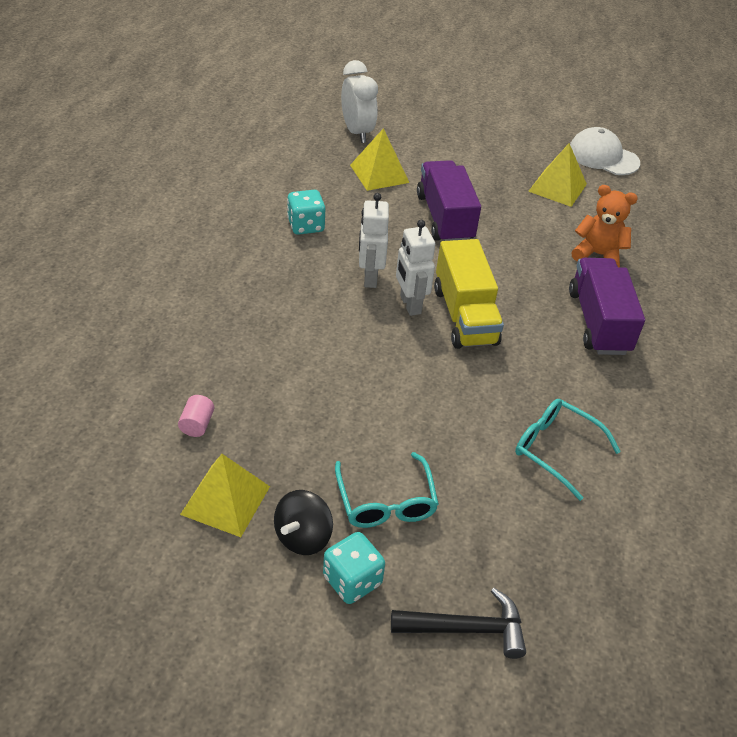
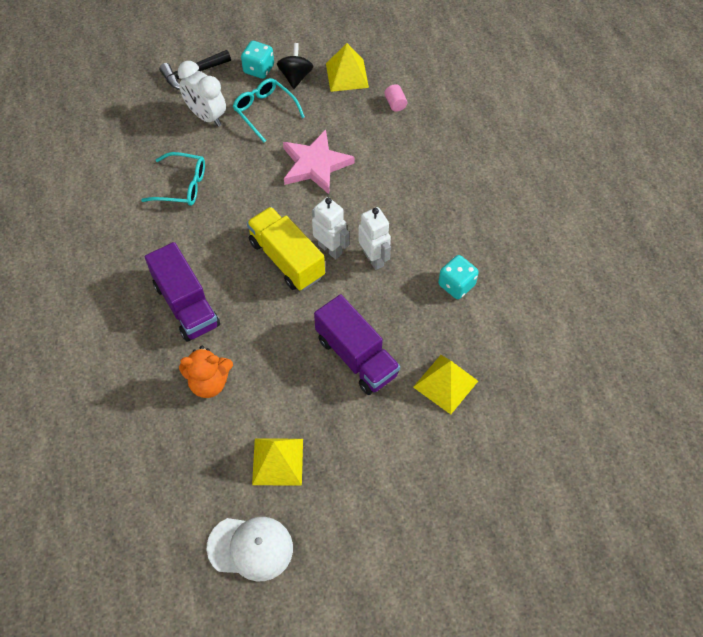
camera: 155 degrees right, 15 degrees up
white clock [341,60,378,143] -> white clock moved to [178,61,226,127]
none -> pink star [283,129,355,194]

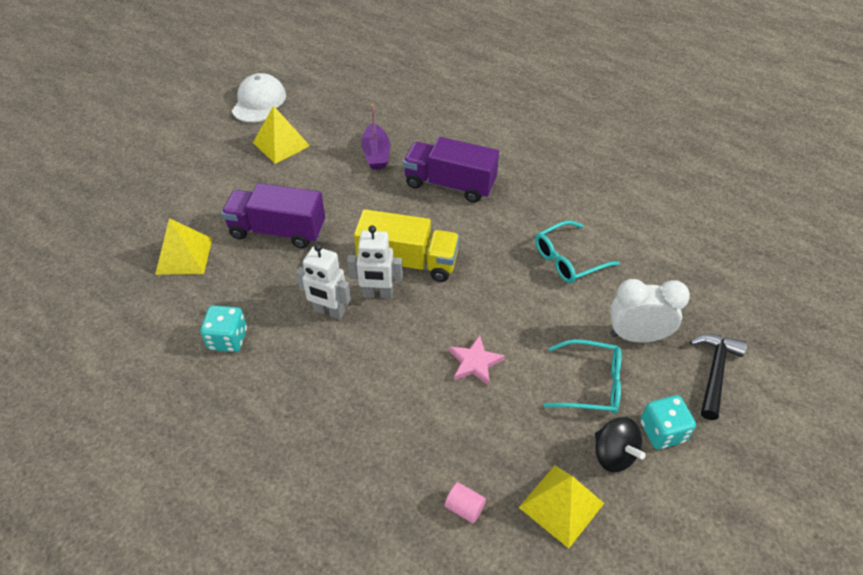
camera: 140 degrees right, 10 degrees down
orange teddy bear [179,346,233,398] -> purple boat [361,104,390,170]
white cap [207,517,293,581] -> white cap turned 135 degrees clockwise [232,73,286,123]
pink star [283,129,355,194] -> pink star [449,335,505,386], size x0.58

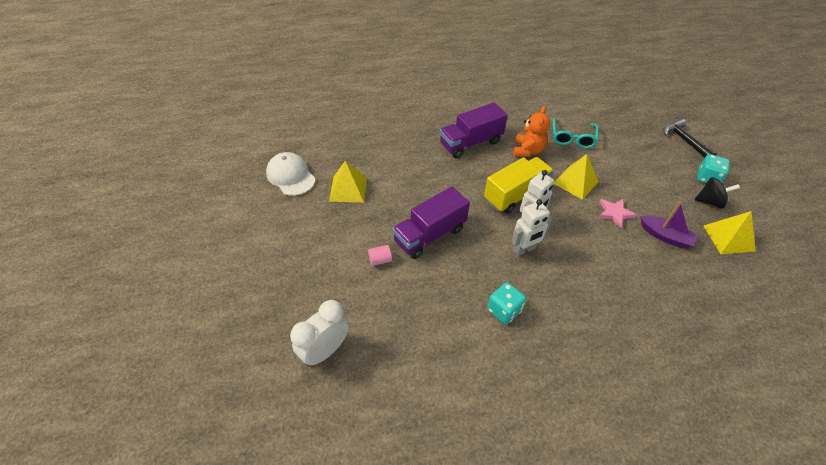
camera: 50 degrees left, 0 degrees up
yellow pyramid [155,218,212,275] -> yellow pyramid moved to [554,154,599,200]
purple boat [361,104,390,170] -> purple boat moved to [641,201,698,249]
pink cylinder [445,482,486,523] -> pink cylinder moved to [368,245,392,266]
turquoise glasses [544,339,622,414] -> none
white clock [610,279,690,343] -> white clock moved to [290,300,349,367]
none -> orange teddy bear [513,106,550,157]

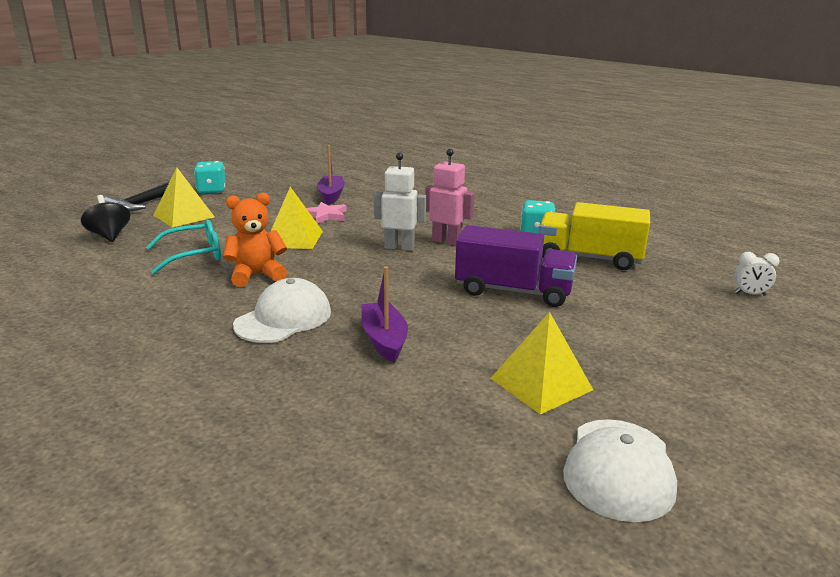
camera: 125 degrees left, 25 degrees down
white clock [290,300,349,367] -> white clock [734,252,780,296], size x0.51
pink cylinder [368,245,392,266] -> none
purple truck [440,102,508,159] -> white cap [233,278,331,343]
yellow truck [484,157,554,214] -> yellow truck moved to [538,202,650,270]
white robot [512,199,552,256] -> pink robot [425,149,474,246]
black spinning top [695,177,740,209] -> black spinning top moved to [81,195,131,242]
yellow pyramid [704,211,756,254] -> yellow pyramid moved to [153,167,215,228]
none -> purple boat [361,267,408,363]

